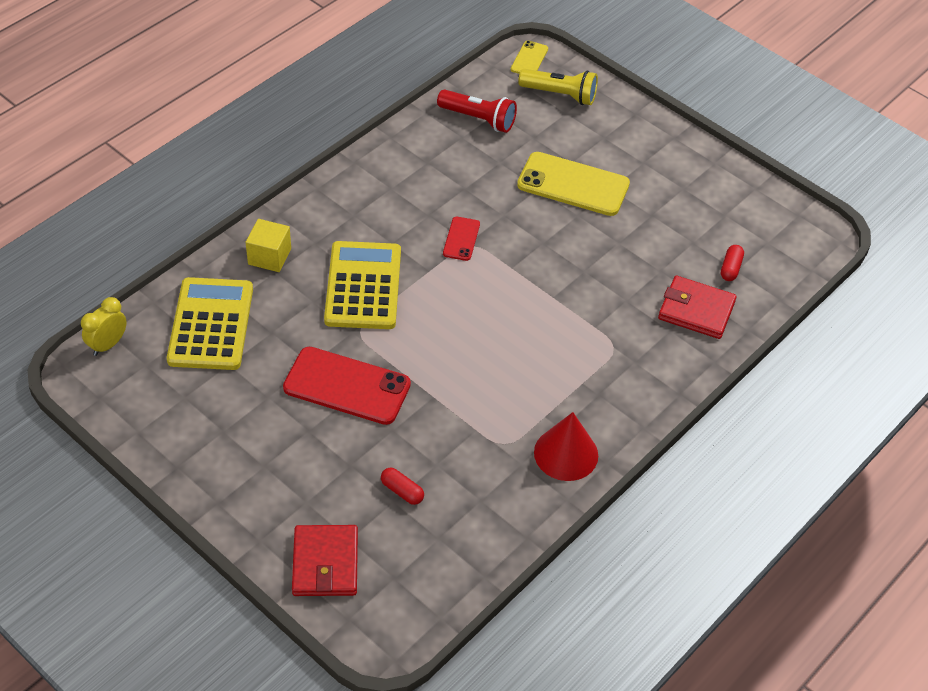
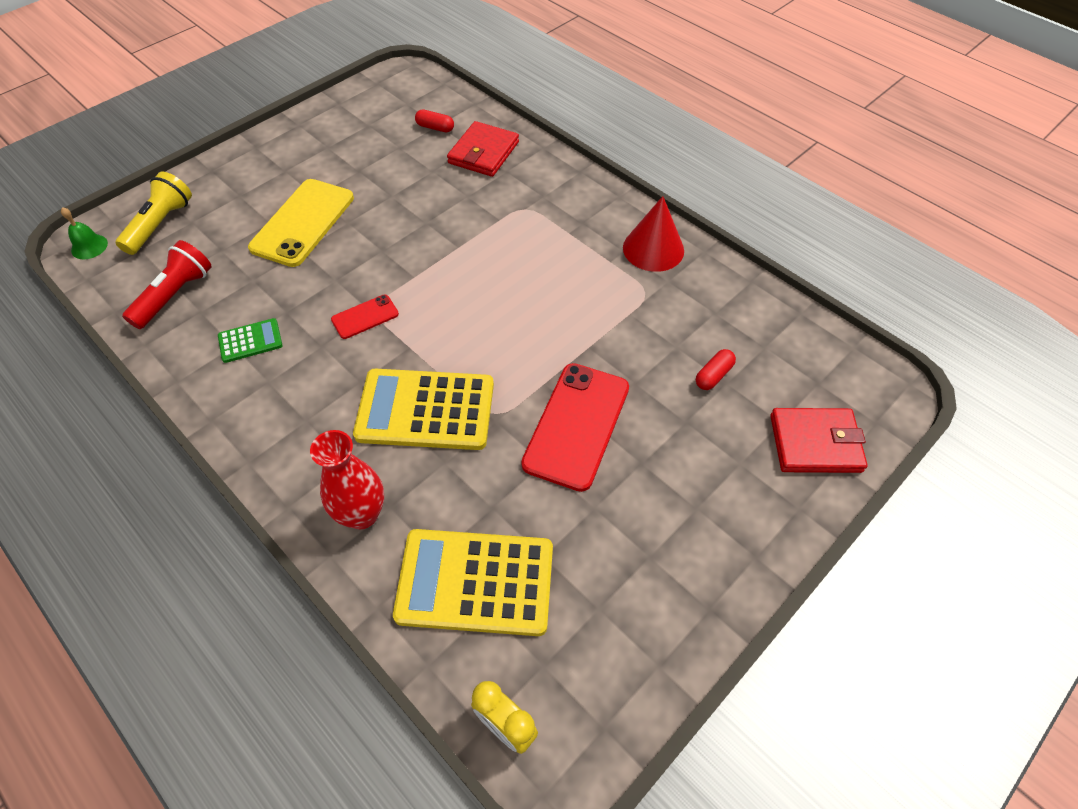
camera: 85 degrees left, 5 degrees up
yellow cube [246,219,291,272] -> red vase [310,430,384,530]
red phone [443,217,480,261] -> red phone turned 45 degrees counterclockwise [331,295,399,339]
yellow phone [511,41,548,74] -> green bell [61,207,108,259]
none -> green calculator [218,318,283,363]

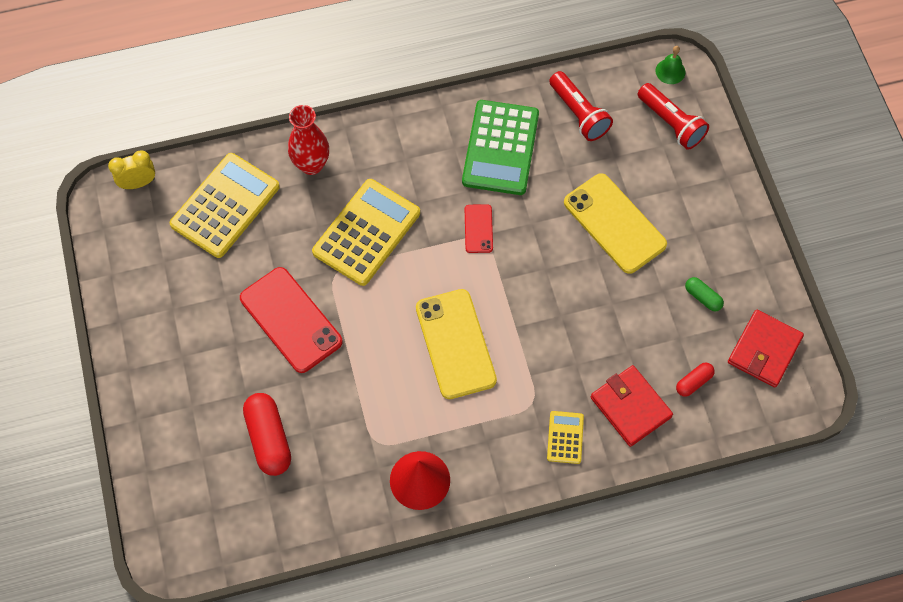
camera: 120 degrees right, 10 degrees up
yellow flashlight [115,172,192,255] -> red flashlight [638,83,709,150]
green calculator [218,318,283,363] -> green calculator [462,100,539,195], size x2.08
red capsule [696,349,736,390] -> red capsule [243,393,291,476], size x1.88
red wallet [770,408,868,473] -> red wallet moved to [728,310,804,387]
none -> yellow phone [416,289,497,399]
none -> yellow calculator [547,411,584,464]
none -> green capsule [685,277,724,312]

